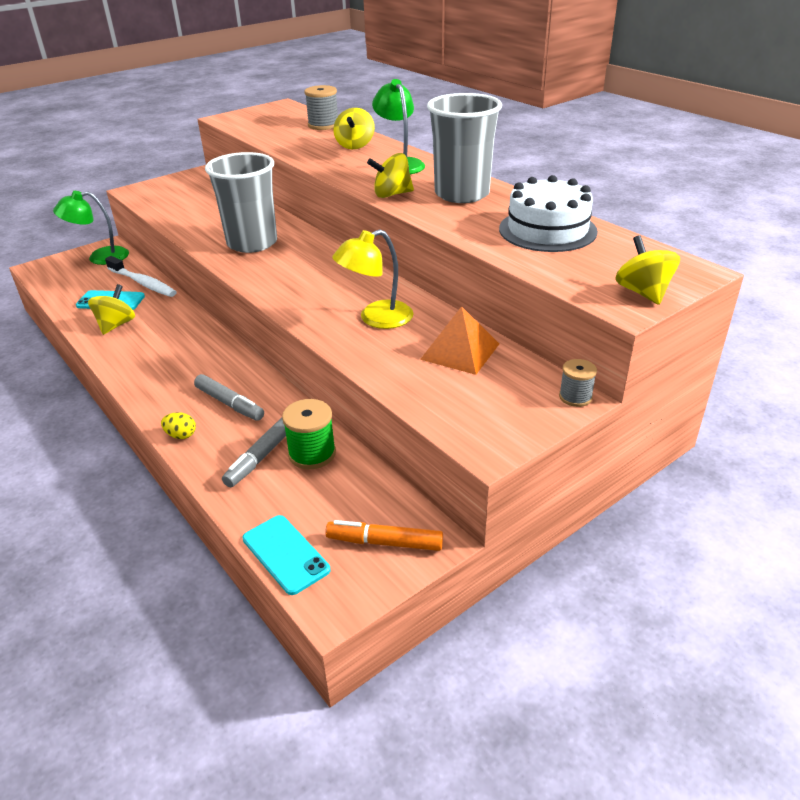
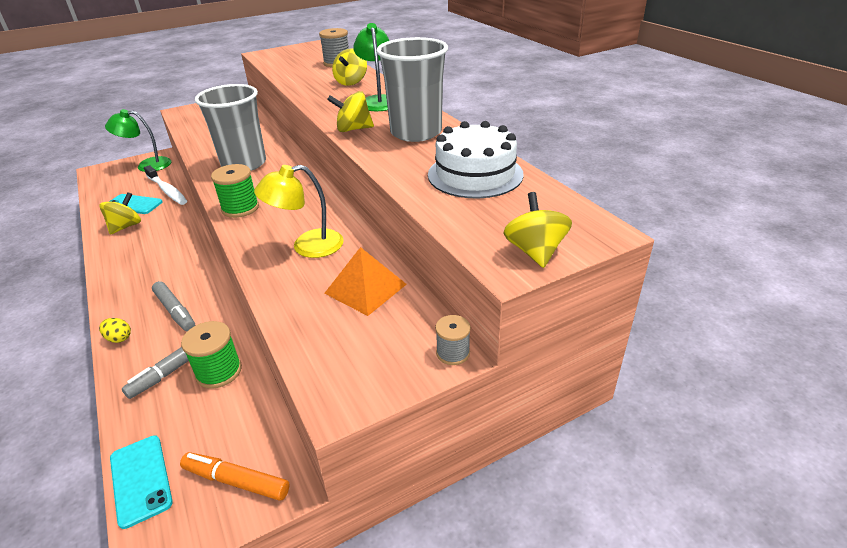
camera: 10 degrees right, 0 degrees up
none -> green spool [211,164,259,218]

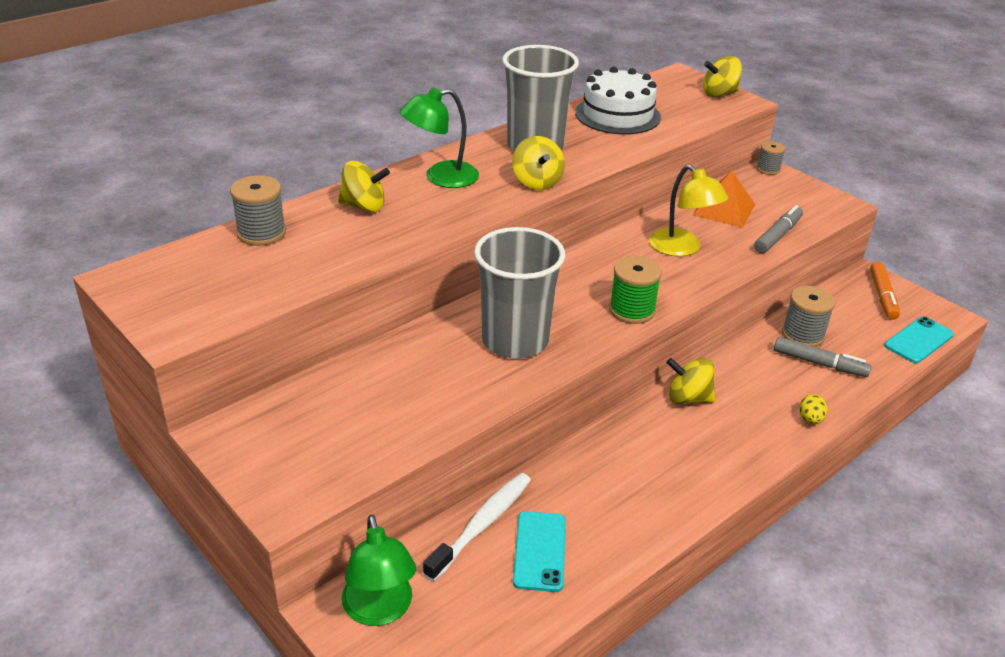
camera: 105 degrees left, 0 degrees up
yellow spinning top [99,192,141,235] -> yellow spinning top moved to [666,358,716,404]
grey marker [152,281,195,332] -> grey marker moved to [754,205,803,253]
green spool [181,321,242,389] -> grey spool [782,286,835,347]

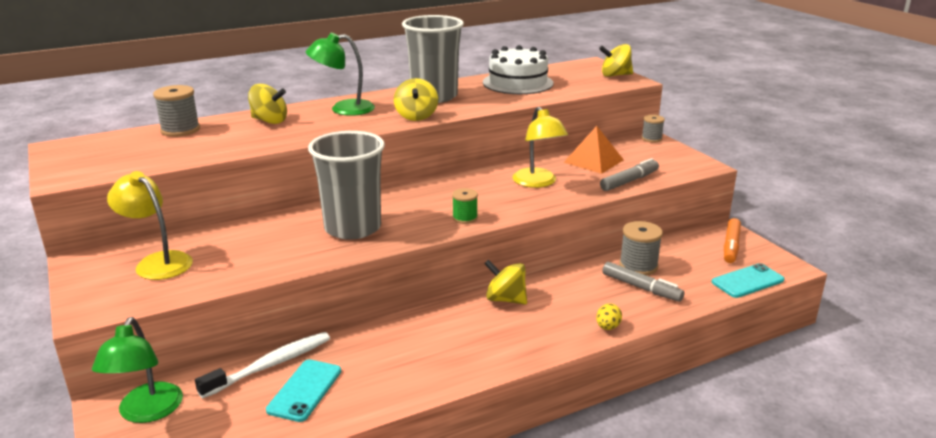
camera: 15 degrees right, 10 degrees down
green spool [609,256,662,324] -> green spool [452,188,478,224], size x0.63
none -> yellow lamp [107,171,193,280]

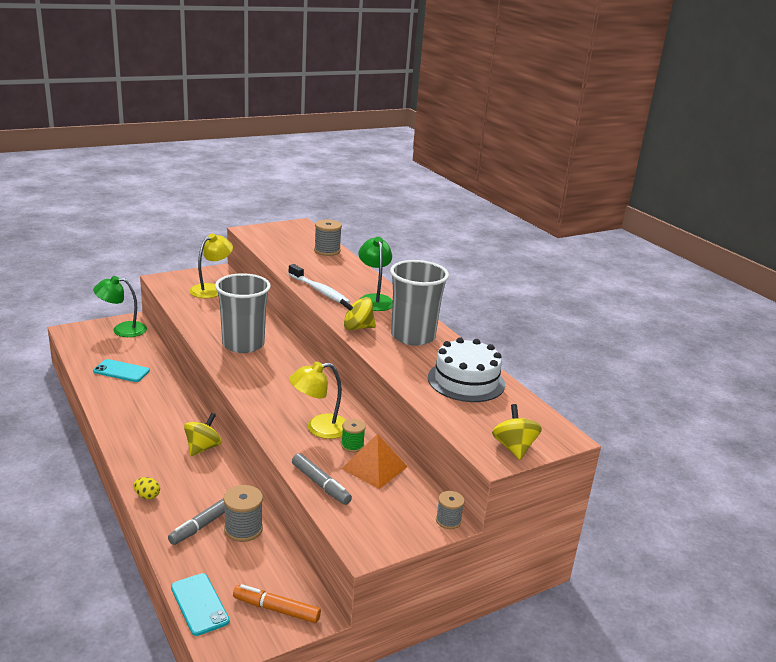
camera: 85 degrees right, 0 degrees up
white toothbrush [195,332,330,398] -> white toothbrush moved to [288,264,350,304]
yellow spinning top [248,84,287,124] -> none
green spool [452,188,478,224] -> green spool moved to [341,419,366,452]

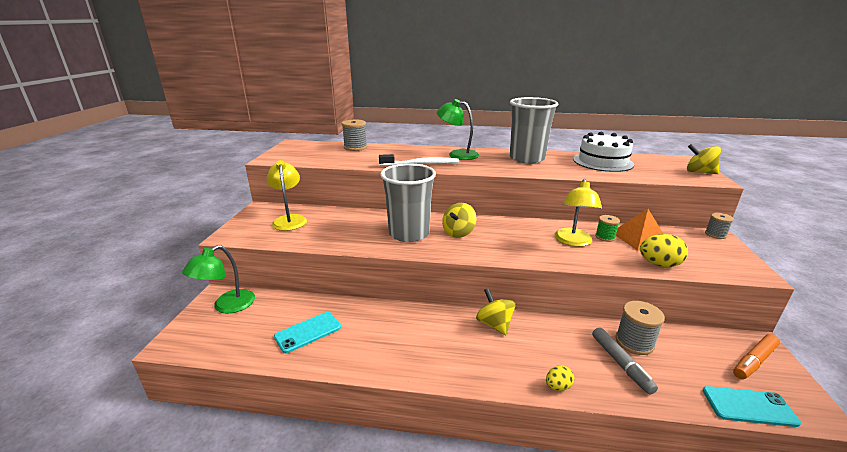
camera: 50 degrees left, 0 degrees up
grey marker [292,453,352,505] -> yellow egg [640,234,688,267]
yellow spinning top [340,297,376,330] -> yellow spinning top moved to [442,203,476,238]

